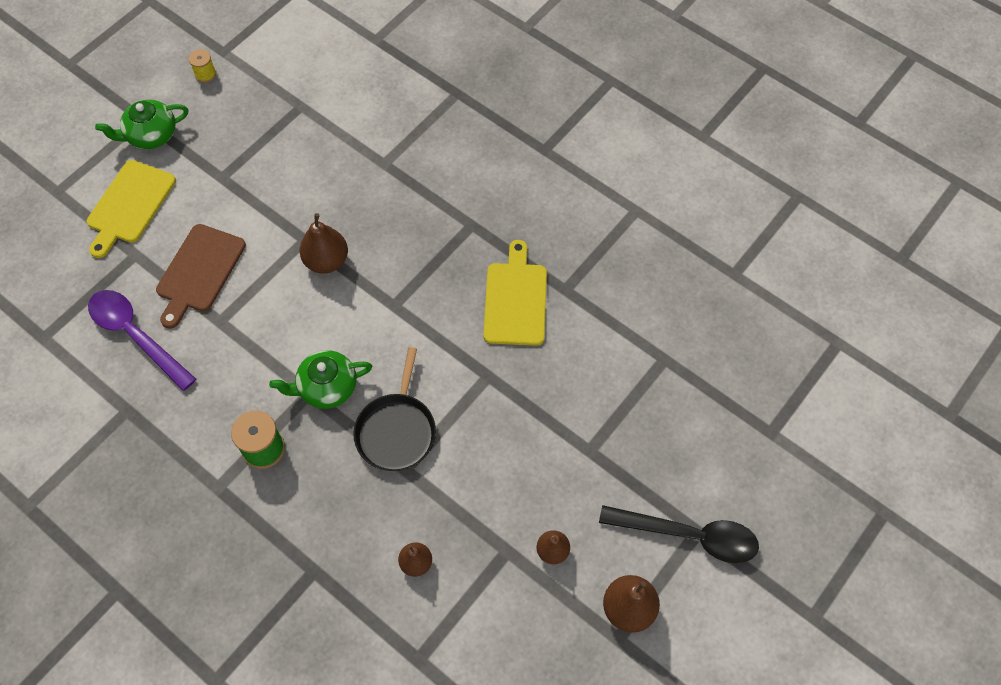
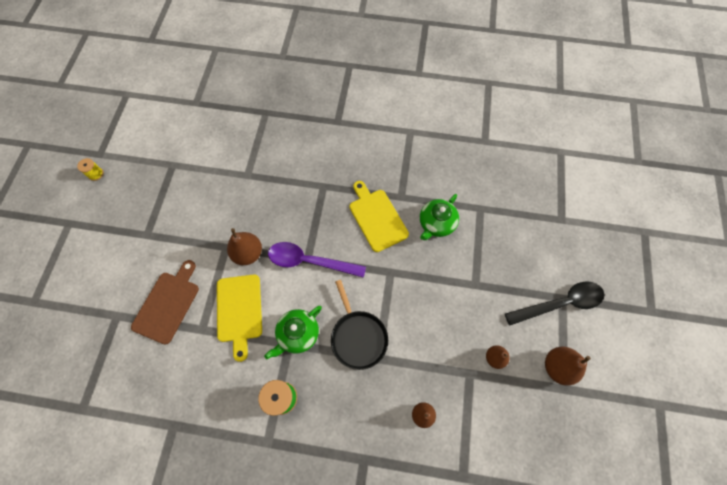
camera: 30 degrees left, 5 degrees up
yellow cutting board [87,160,176,258] -> yellow cutting board moved to [217,274,262,362]
purple spoon [88,290,196,391] -> purple spoon moved to [268,242,366,278]
green teapot [95,99,188,149] -> green teapot moved to [420,194,459,240]
brown cutting board [156,224,246,329] -> brown cutting board turned 150 degrees counterclockwise [131,260,199,345]

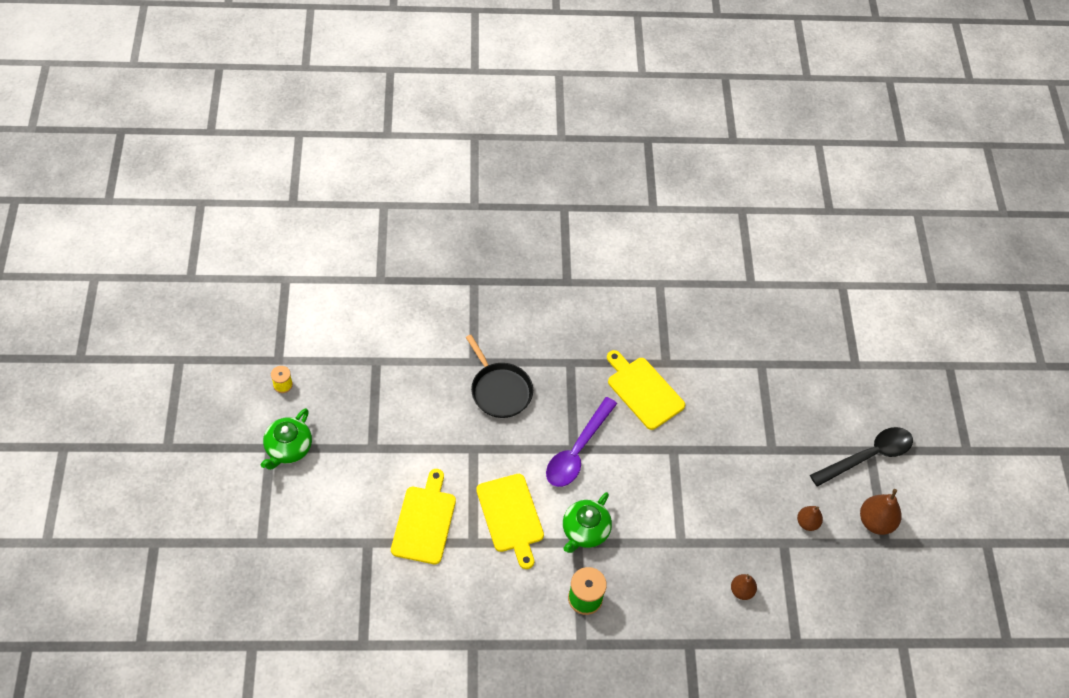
camera: 15 degrees left, 10 degrees down
brown cutting board [131,260,199,345] -> yellow cutting board [391,469,456,564]
brown pear [227,228,262,265] -> none
purple spoon [268,242,366,278] -> purple spoon turned 60 degrees counterclockwise [546,397,617,487]
black pan [331,280,388,370] -> black pan moved to [466,335,533,418]
green teapot [420,194,459,240] -> green teapot moved to [261,408,312,470]

